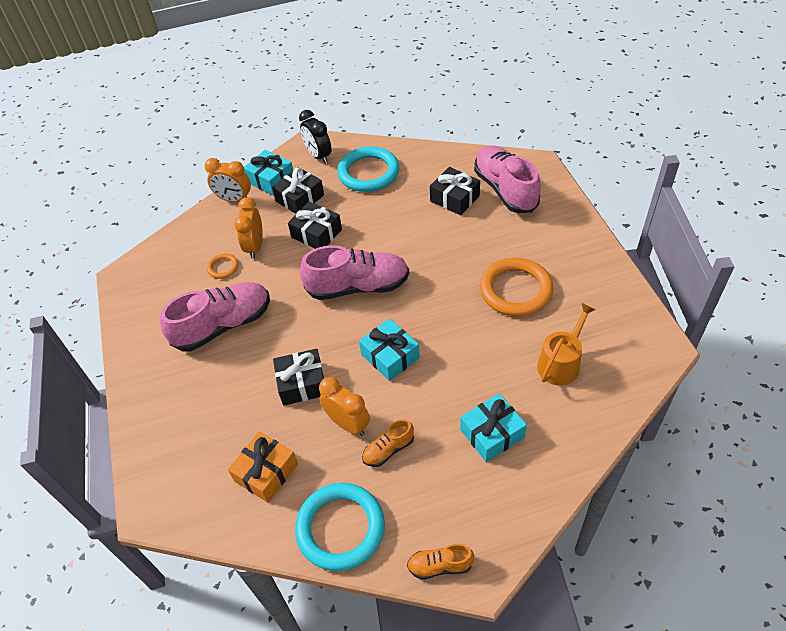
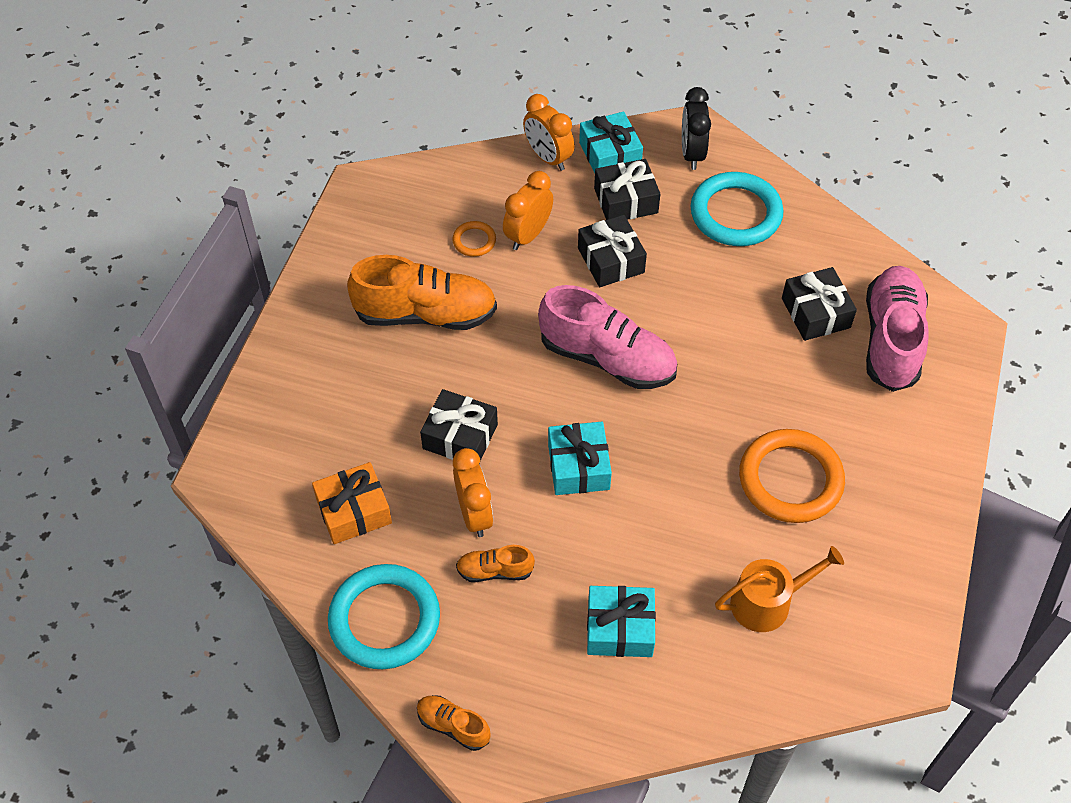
camera: 30 degrees right, 5 degrees up
pink shoe [160,282,270,351] -> orange shoe [347,255,497,330]

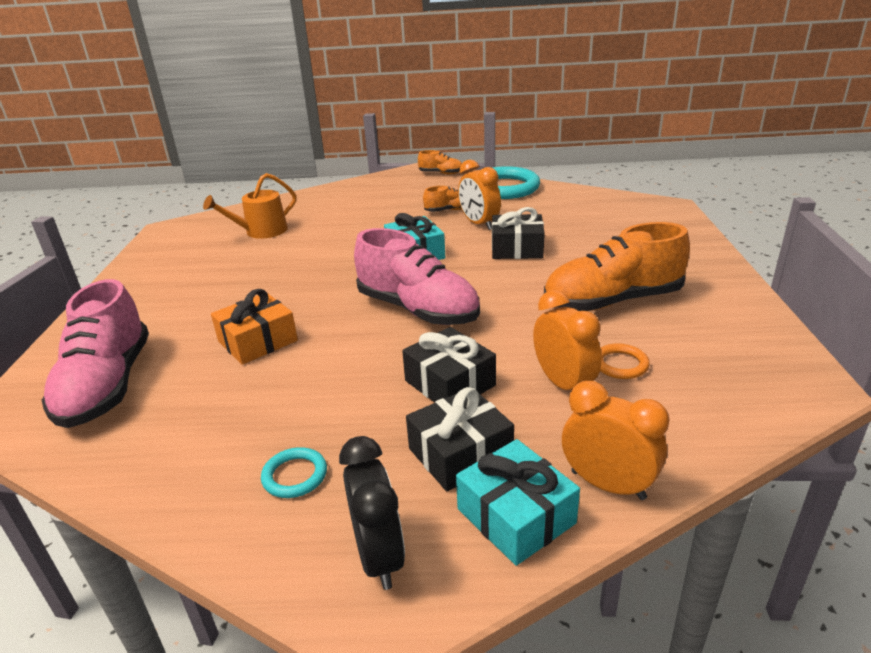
camera: 165 degrees right, 25 degrees down
orange gift [312,462,392,544] -> orange gift moved to [211,289,298,365]
orange clock [503,171,553,250] -> orange clock turned 45 degrees counterclockwise [533,290,602,390]
pink shoe [538,285,677,389] -> pink shoe turned 150 degrees counterclockwise [354,228,480,325]
turquoise gift [587,586,656,657] -> none
turquoise ring [690,172,784,246] -> turquoise ring [261,447,327,498], size x0.47
orange ring [739,429,845,523] -> none
black gift [782,267,857,341] -> none

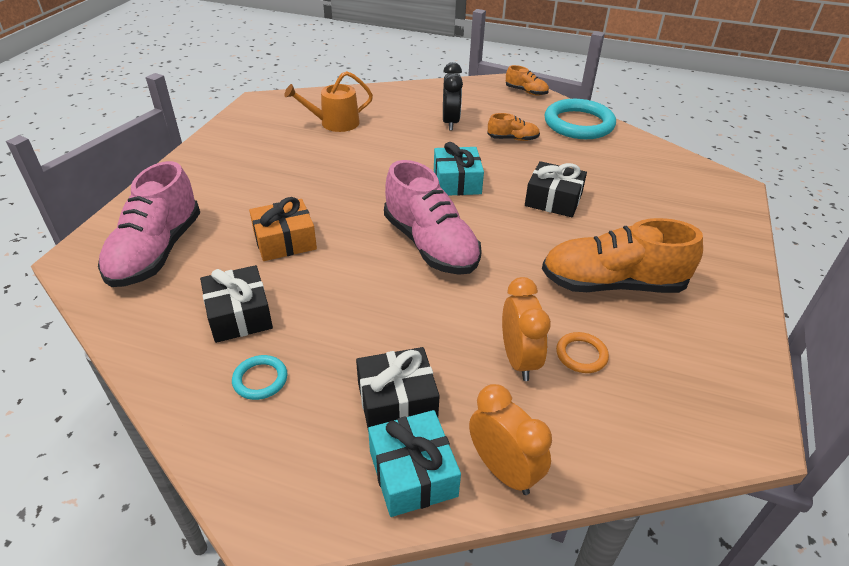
camera: 15 degrees right, 10 degrees up
black clock [339,436,405,590] -> black clock moved to [443,62,463,130]
black gift [402,327,496,403] -> black gift moved to [200,265,273,343]
orange clock [458,160,501,230] -> none

